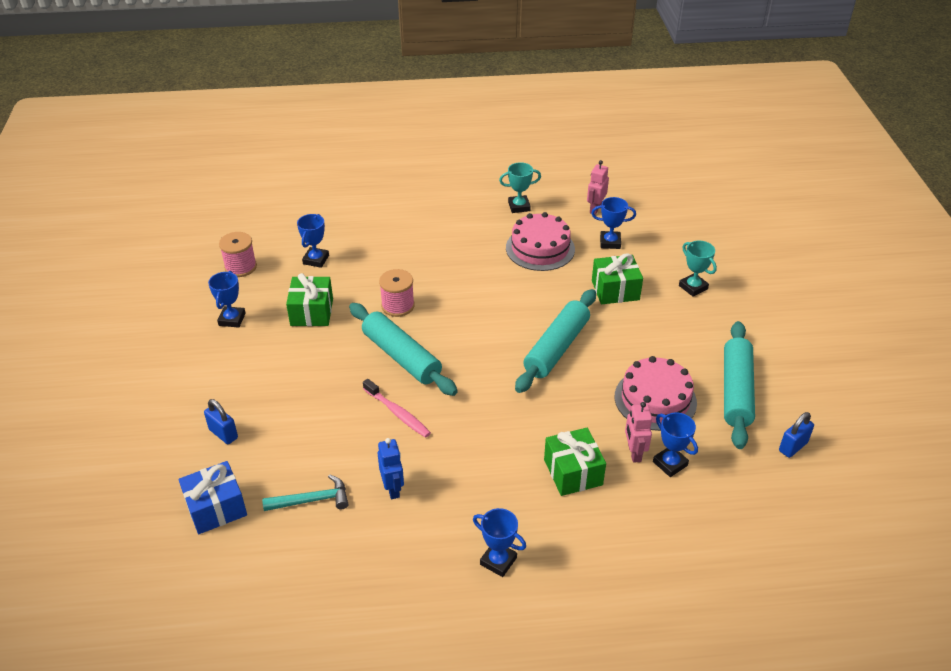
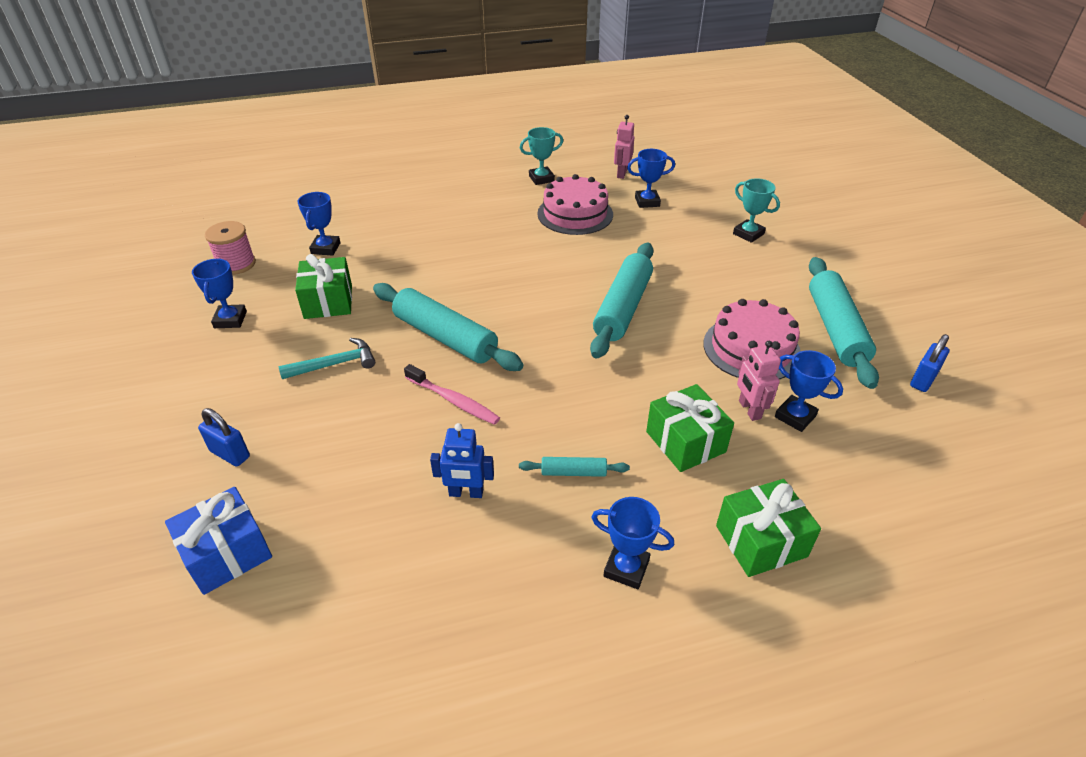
camera: 10 degrees left, 0 degrees up
turquoise hammer [262,474,348,511] -> turquoise hammer moved to [278,338,375,379]
blue robot [378,438,404,499] -> blue robot turned 120 degrees clockwise [430,423,494,498]
pink spool [379,269,415,317] -> none
green gift [592,253,643,304] -> green gift moved to [716,479,821,577]
none -> turquoise rolling pin [519,457,630,477]

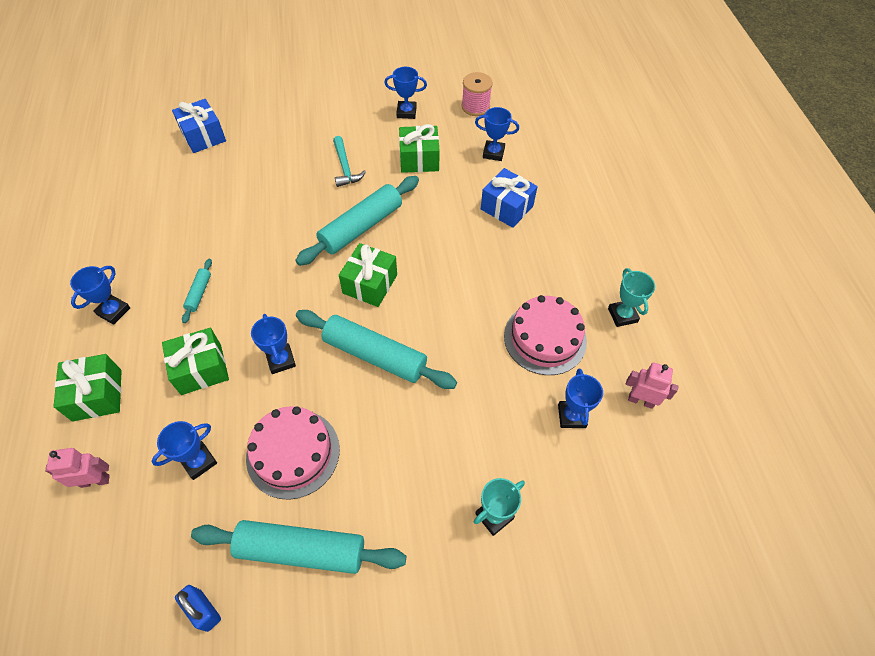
camera: 95 degrees right, 15 degrees up
blue padlock [198,408,250,467] -> none
pink toothbrush [404,364,500,425] -> none
blue robot [430,423,494,498] -> none
pink robot [737,341,781,421] -> pink robot moved to [45,448,110,488]
none -> blue trophy [251,314,296,374]
none -> green gift [339,243,397,307]
none -> blue gift [481,168,538,228]

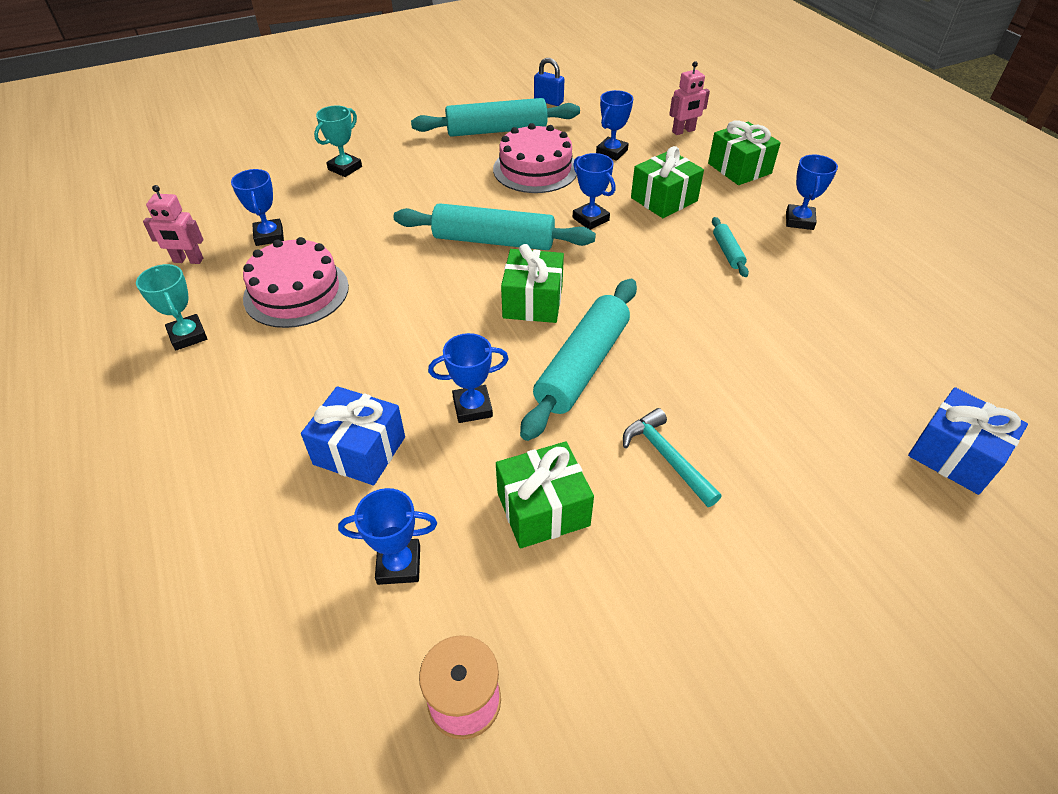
camera: 165 degrees right, 10 degrees down
blue trophy [384,67,427,119] -> blue trophy moved to [428,333,509,423]

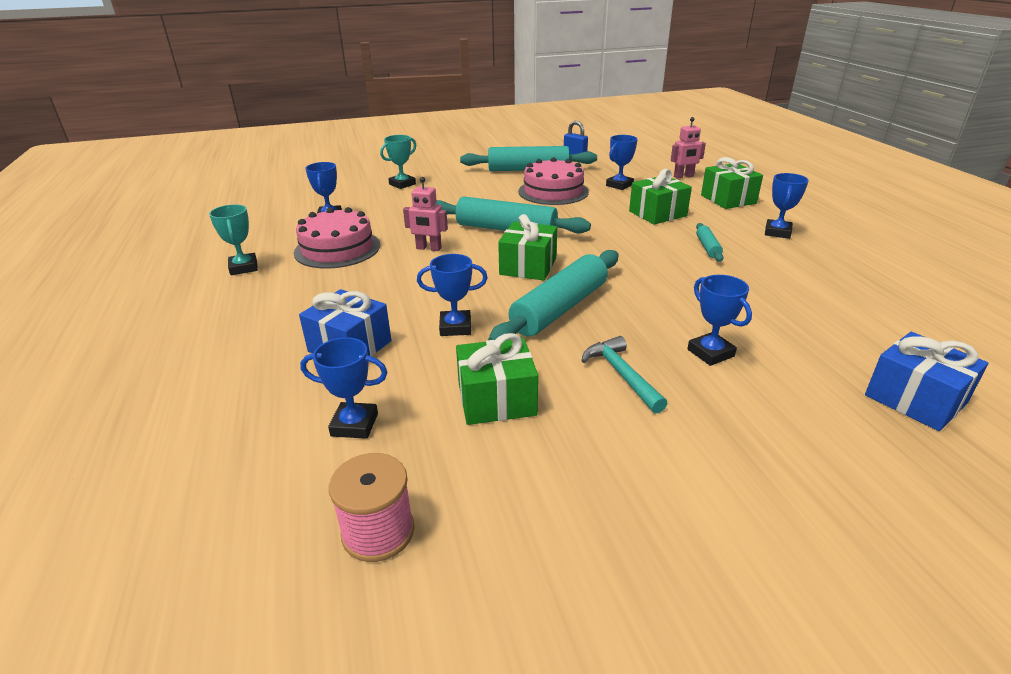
camera: 10 degrees right, 15 degrees down
pink robot [143,185,203,264] -> pink robot moved to [403,177,448,251]
blue trophy [573,153,616,230] -> blue trophy moved to [687,275,752,366]

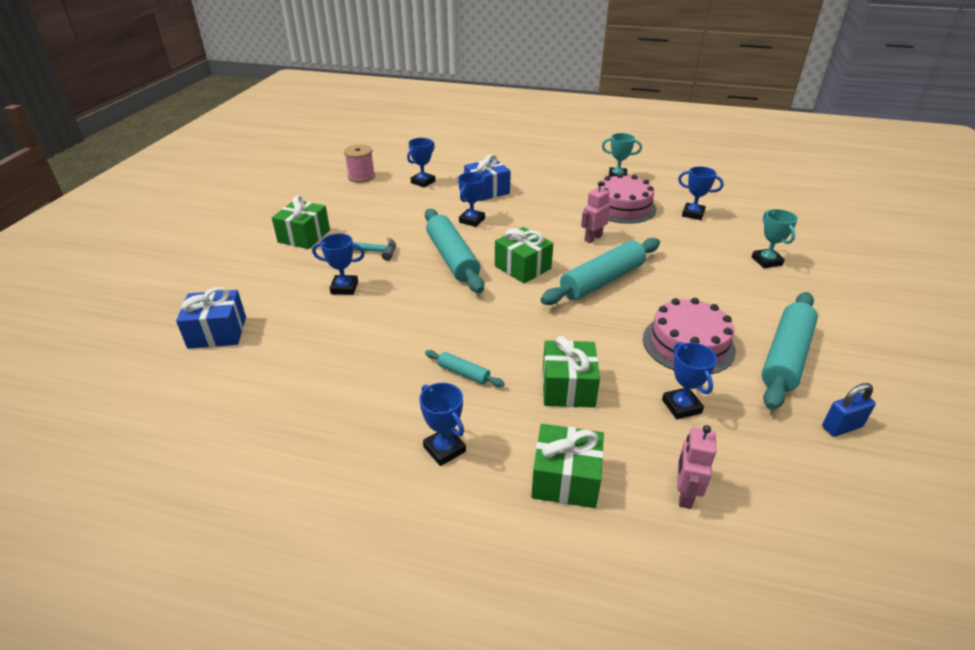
camera: 120 degrees right, 5 degrees up
green gift [456,333,538,425] -> green gift moved to [272,195,330,249]

